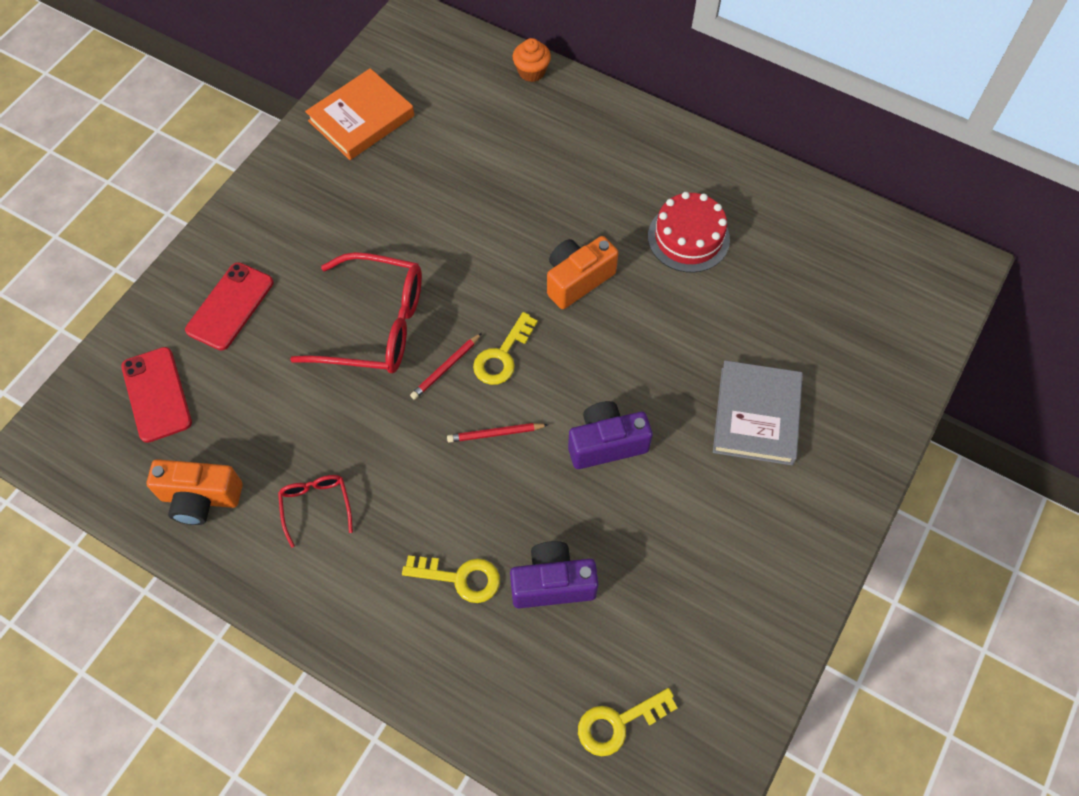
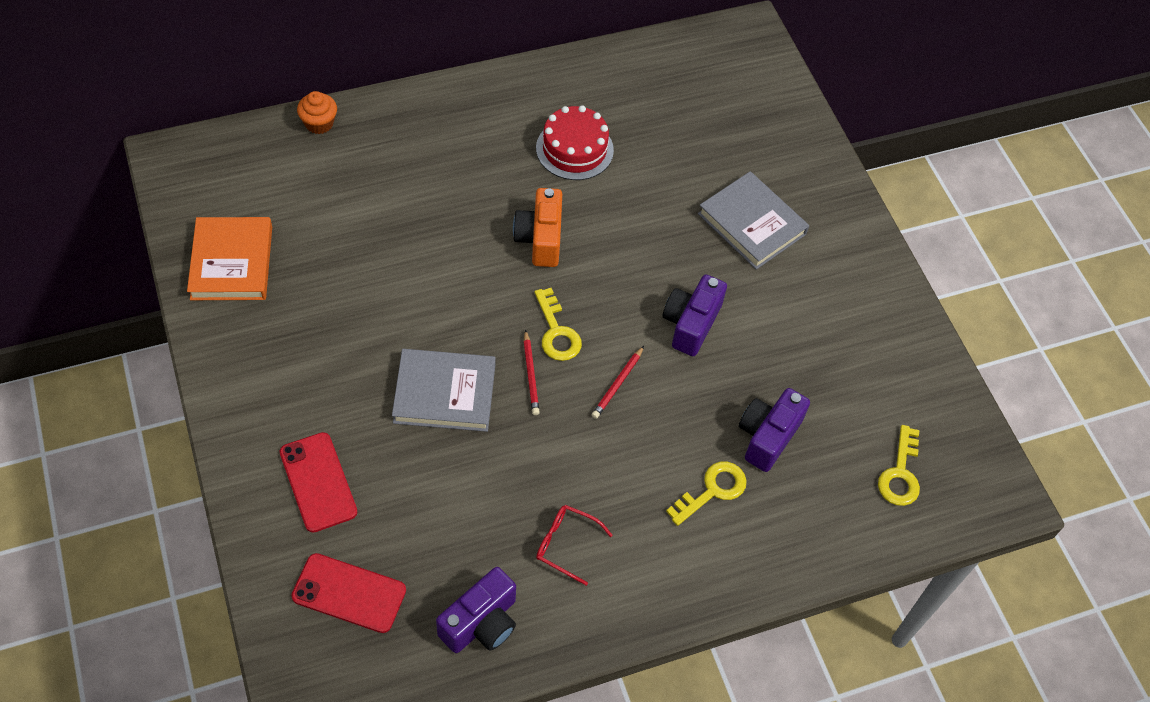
camera: 55 degrees left, 5 degrees down
orange camera [147,459,243,525] -> purple camera [436,567,516,653]
red glasses [290,252,422,373] -> grey book [392,349,496,432]

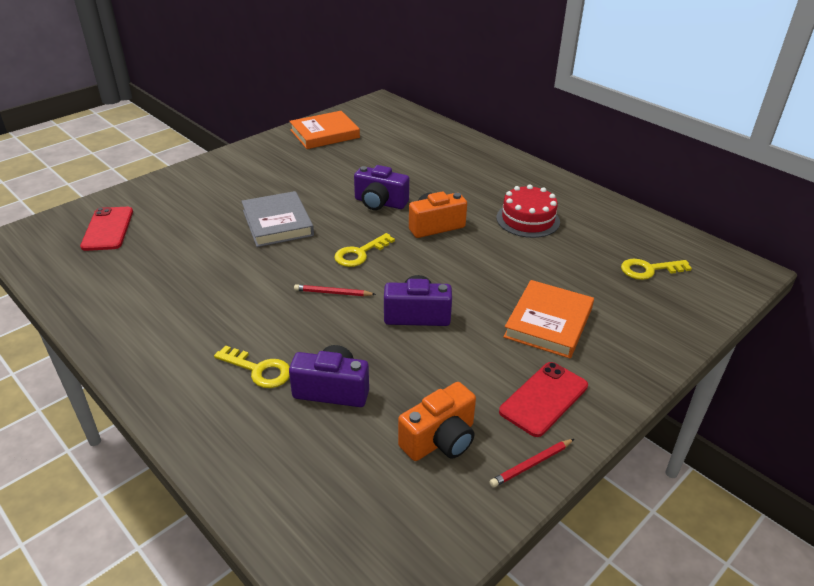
camera: 70 degrees right, 20 degrees down
red phone [280,432,357,532] -> red phone moved to [499,362,588,437]
orange cupcake [297,91,337,134] -> none
purple camera [436,567,516,653] -> purple camera moved to [354,165,409,210]
red pencil [523,329,540,415] -> red pencil moved to [490,439,574,488]
red glasses [536,505,613,586] -> none
grey book [698,171,809,270] -> orange book [503,280,594,358]
yellow key [878,425,920,506] -> yellow key moved to [621,259,692,280]
none -> orange camera [398,382,476,461]

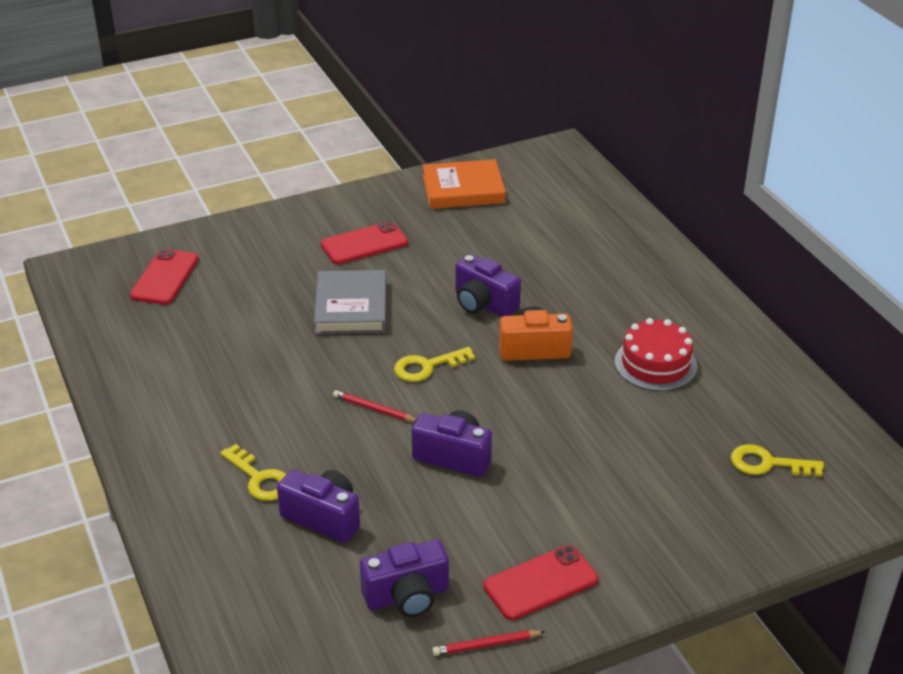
camera: 20 degrees right, 0 degrees up
orange camera [398,382,476,461] -> purple camera [360,540,449,617]
orange book [503,280,594,358] -> none
none -> red phone [321,221,408,264]

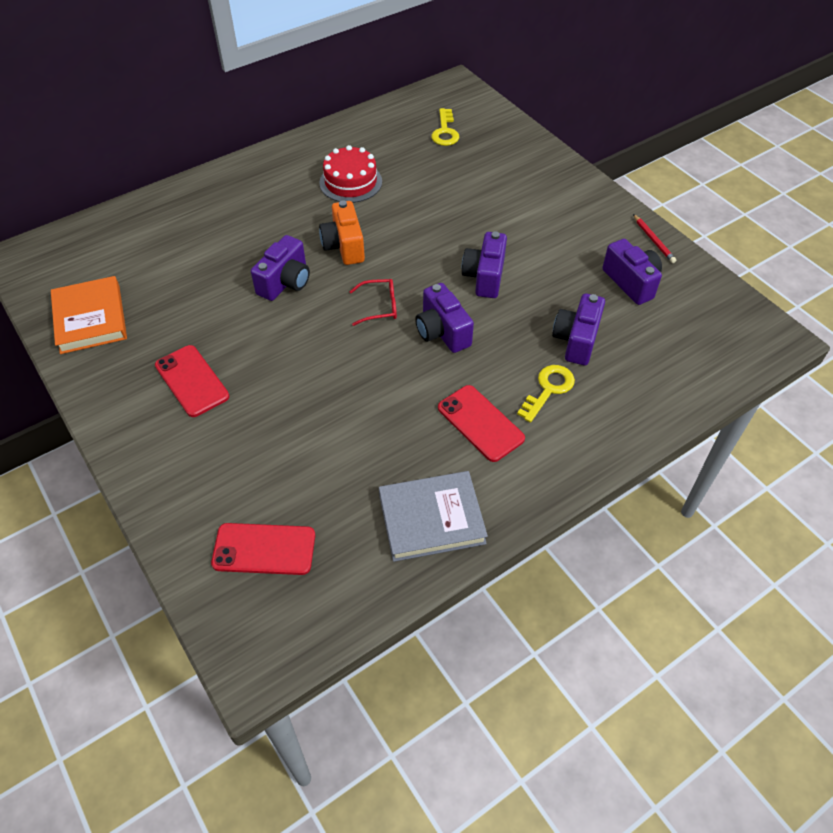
camera: 100 degrees left, 15 degrees up
grey book [314,270,386,334] -> grey book moved to [379,471,488,562]
red pencil [333,390,417,422] -> purple camera [415,283,474,353]
yellow key [394,347,475,382] -> red glasses [349,279,397,326]
red phone [483,545,598,620] -> red phone moved to [438,385,525,462]

